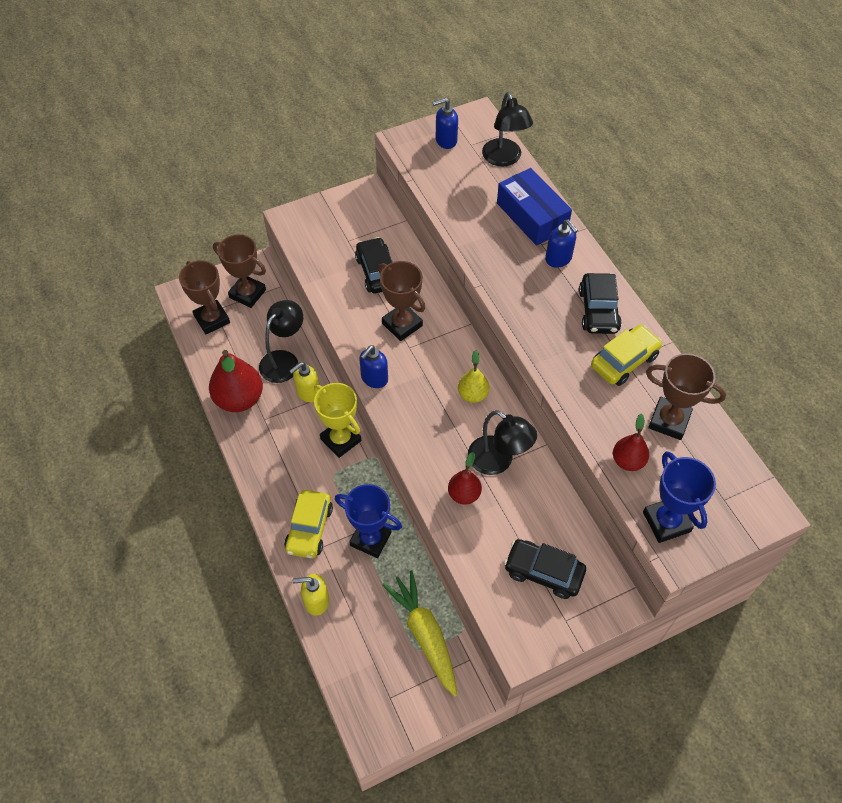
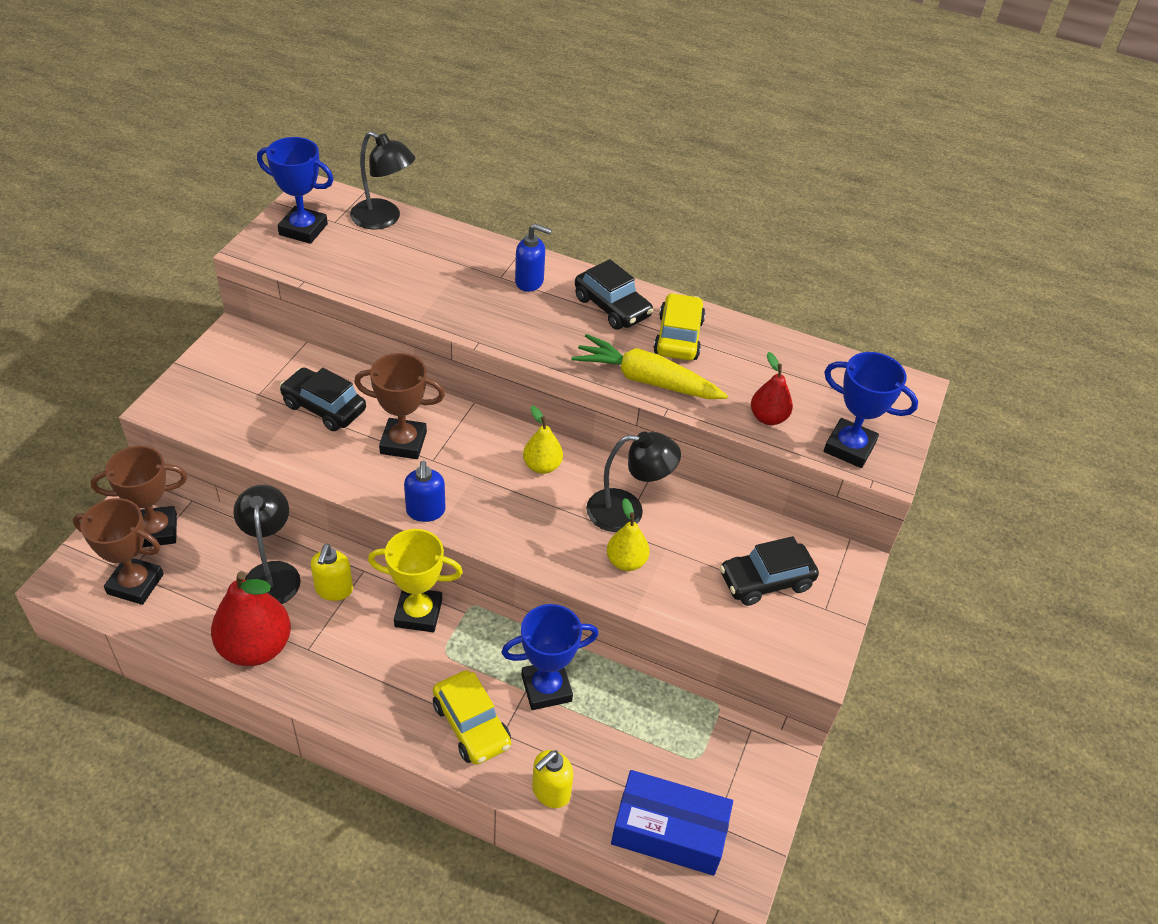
camera: 45 degrees left, 10 degrees down
yellow carrot [382,570,457,697] -> yellow carrot moved to [571,334,728,399]
blue soap dispenser [433,98,458,149] -> blue trophy [257,137,334,244]
red pear [448,452,482,505] -> yellow pear [607,498,650,571]
blue box [497,168,572,246] -> blue box moved to [611,770,733,876]
brown trophy [646,353,726,440] -> none

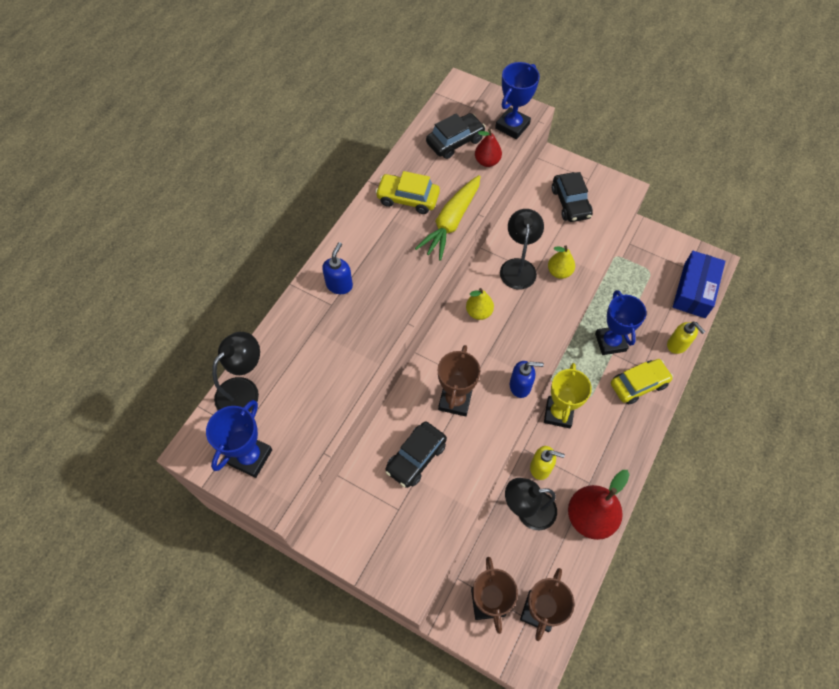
camera: 80 degrees left, 15 degrees up
black car [575,259,653,330] -> black car moved to [426,113,485,159]

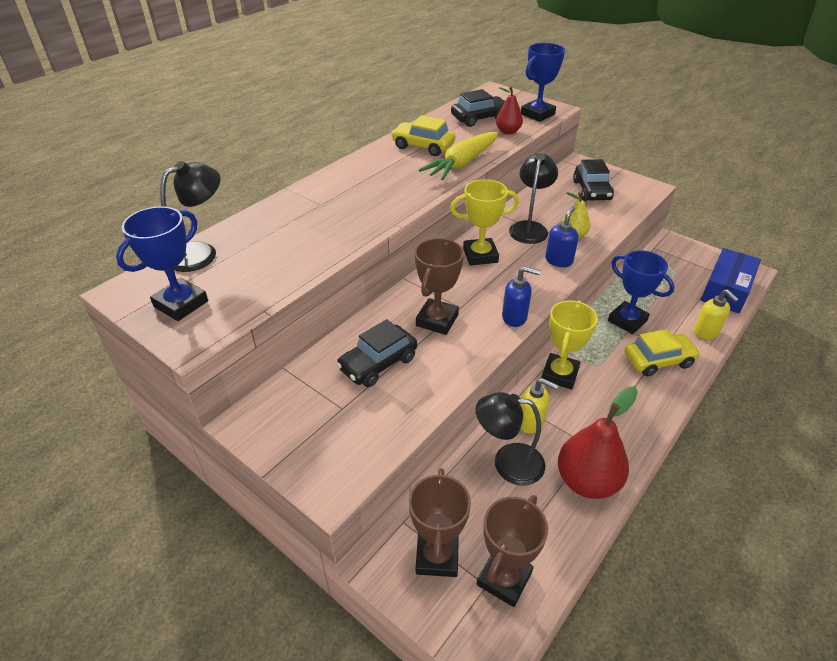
camera: 10 degrees right, 20 degrees down
blue soap dispenser [322,242,353,294] -> blue soap dispenser moved to [545,206,579,267]
yellow pear [466,288,494,320] -> yellow trophy [450,179,519,266]
blue trophy [595,290,646,355] -> blue trophy turned 45 degrees counterclockwise [608,250,675,334]

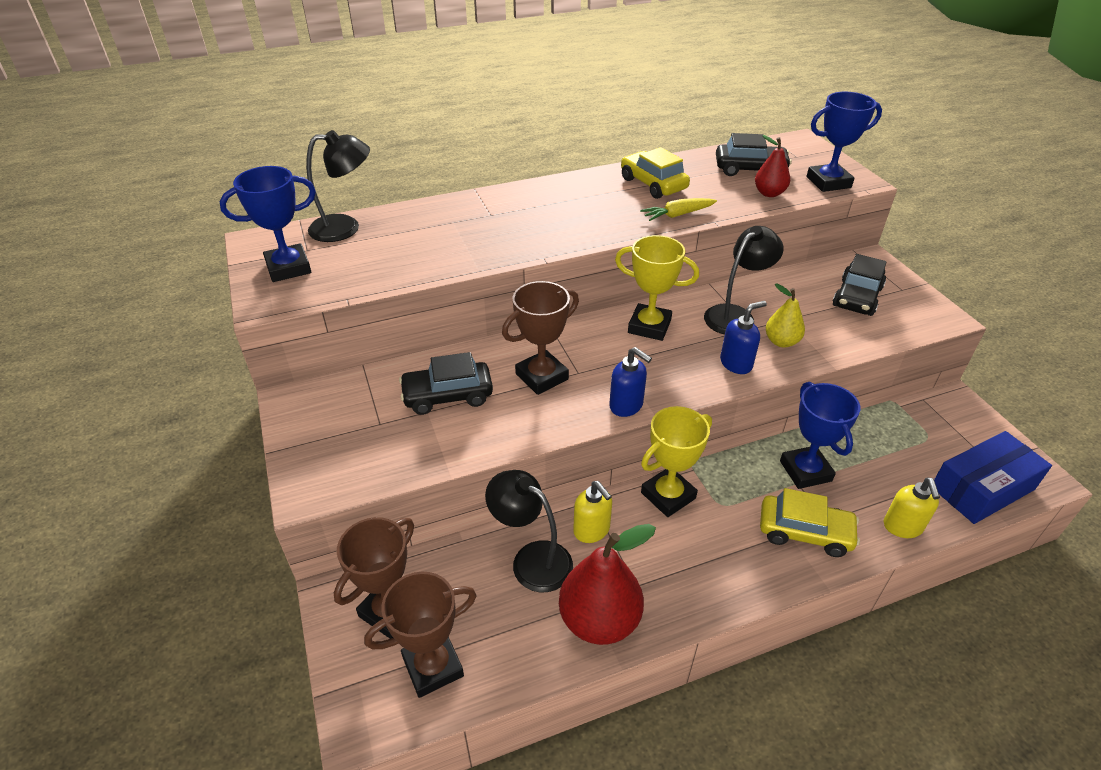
camera: 30 degrees right, 0 degrees up
yellow carrot [419,132,498,180] -> yellow carrot [640,198,717,221], size x0.58

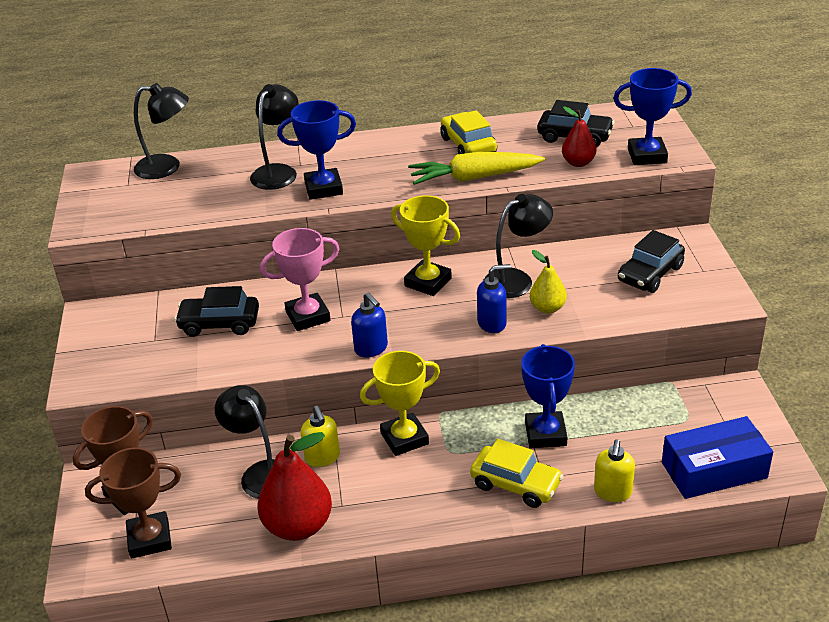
camera: 15 degrees right, 5 degrees down
blue trophy [220,166,316,282] -> blue trophy moved to [277,100,356,200]
brown trophy [502,281,579,395] -> pink trophy [260,228,339,331]
yellow carrot [640,198,717,221] -> yellow carrot [408,152,545,185], size x1.72
none -> black lamp [250,84,299,190]

